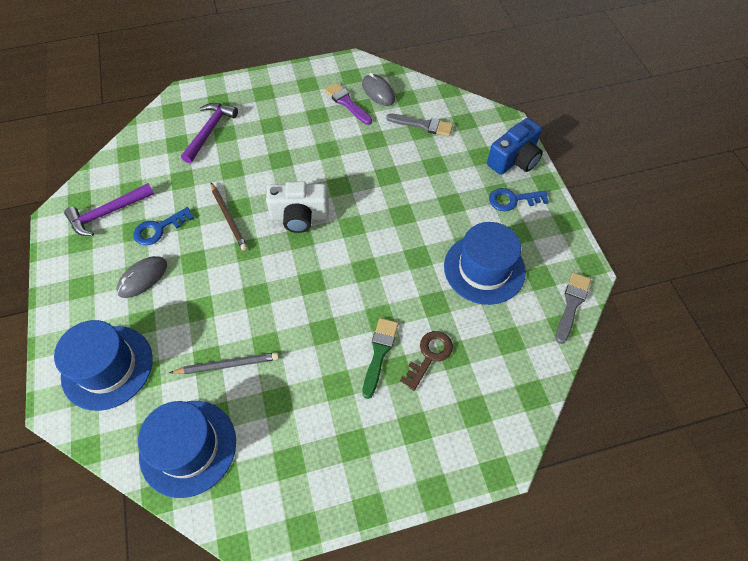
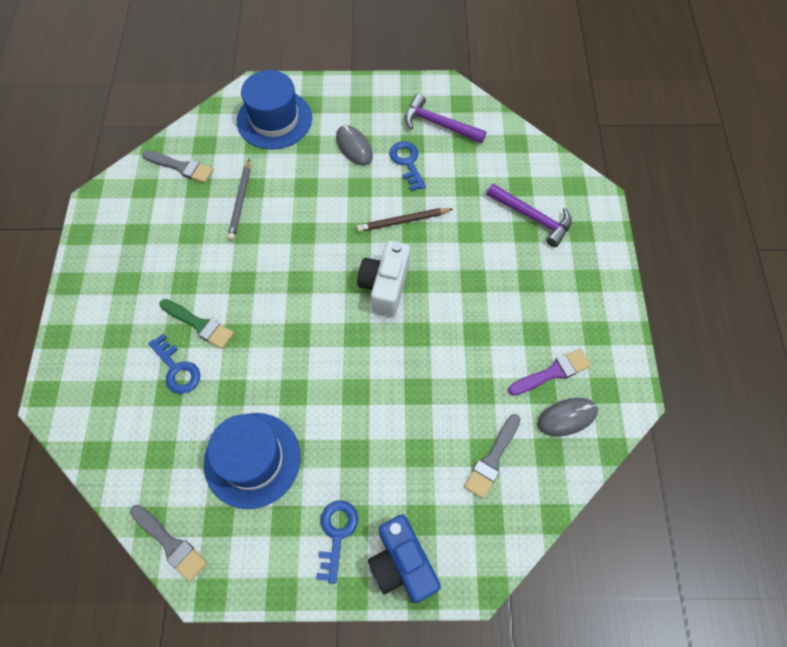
camera: 105 degrees right, 5 degrees up
purple hammer [64,183,154,236] -> purple hammer turned 45 degrees counterclockwise [405,94,486,143]
blue hat [138,401,236,498] -> grey brush [142,151,214,183]
brown key [400,331,453,391] -> blue key [148,334,200,394]

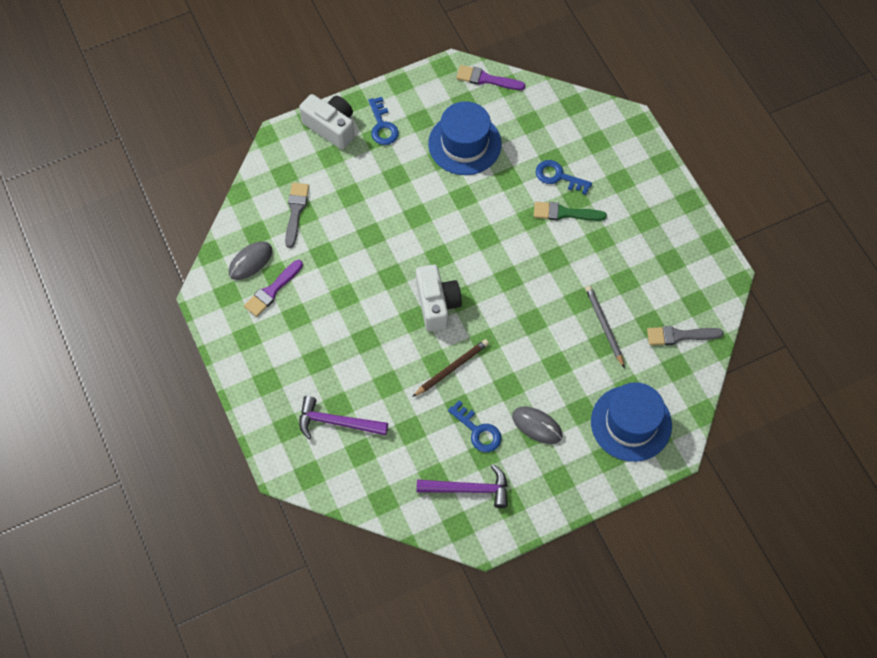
camera: 155 degrees right, 0 degrees up
grey brush [130,505,207,582] -> purple brush [456,65,525,90]
blue camera [368,514,441,603] -> white camera [299,94,354,149]

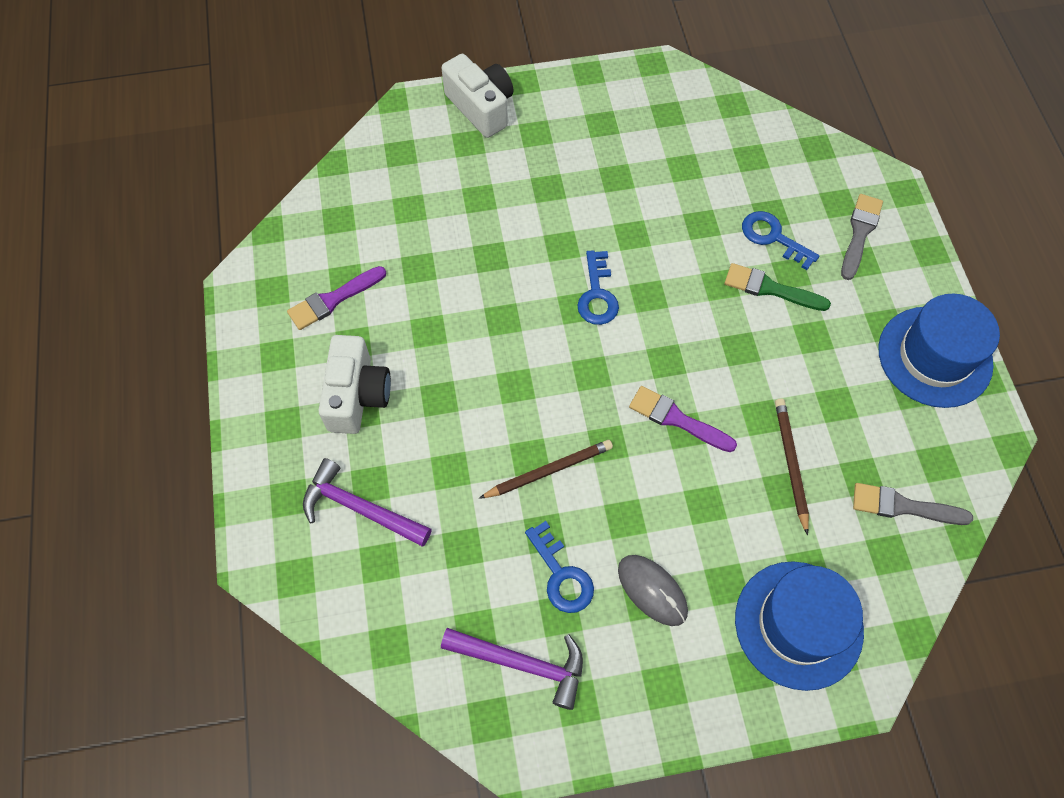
camera: 15 degrees right, 0 degrees up
grey mouse [229,241,272,280] -> none
grey brush [285,183,309,248] -> grey brush moved to [841,194,883,280]
blue key [368,97,399,145] -> blue key moved to [577,250,619,325]
white camera [416,264,462,331] -> white camera moved to [318,335,391,434]
blue hat [428,101,502,175] -> blue hat moved to [878,294,1000,408]
purple brush [456,65,525,90] -> purple brush moved to [629,386,737,452]
grey pencil [585,286,625,368] -> brown pencil [775,398,809,535]

